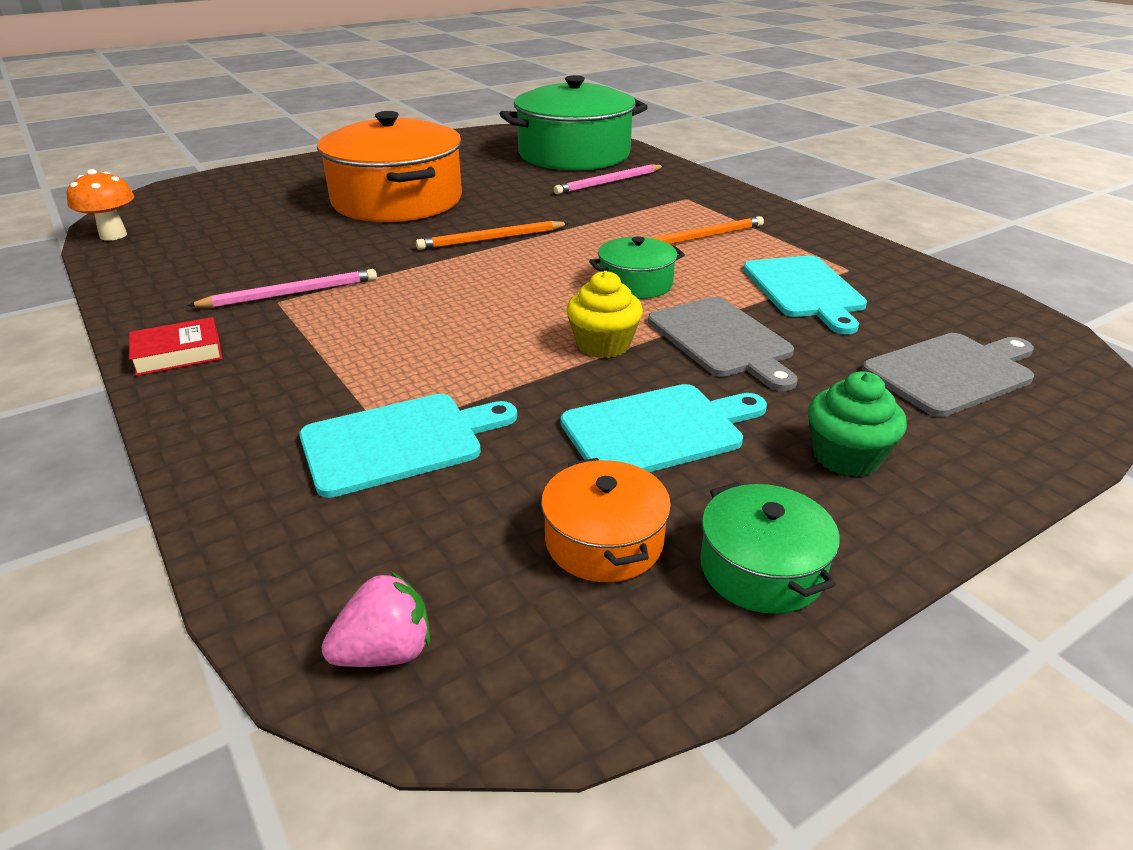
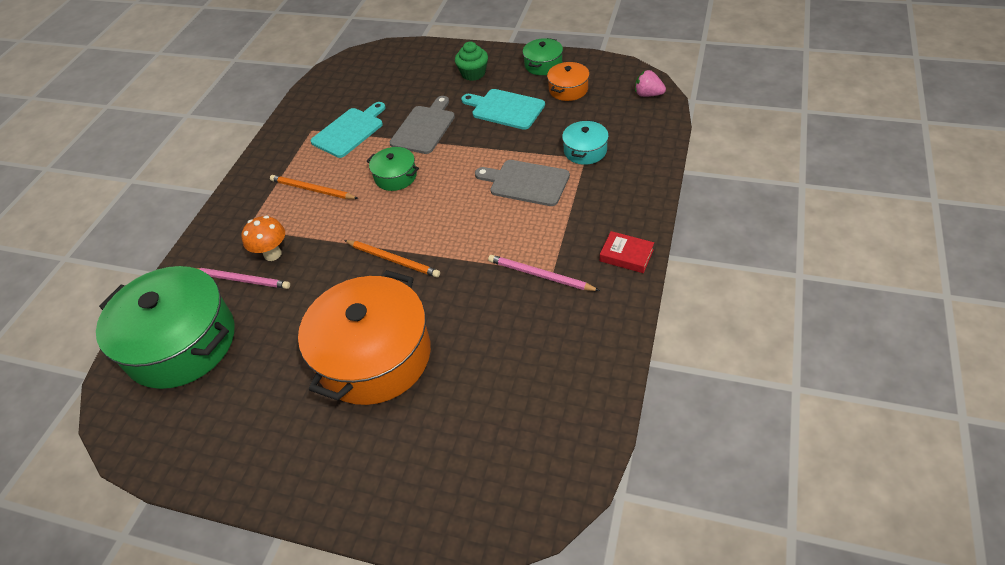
camera: 125 degrees left, 15 degrees up
orange mushroom [67,169,134,241] -> orange mushroom moved to [242,216,285,261]
turquoise cutting board [299,394,517,498] -> turquoise pot [562,120,609,165]
yellow cupcake [566,271,643,358] -> none
grey cutting board [862,333,1034,417] -> grey cutting board moved to [475,160,570,206]

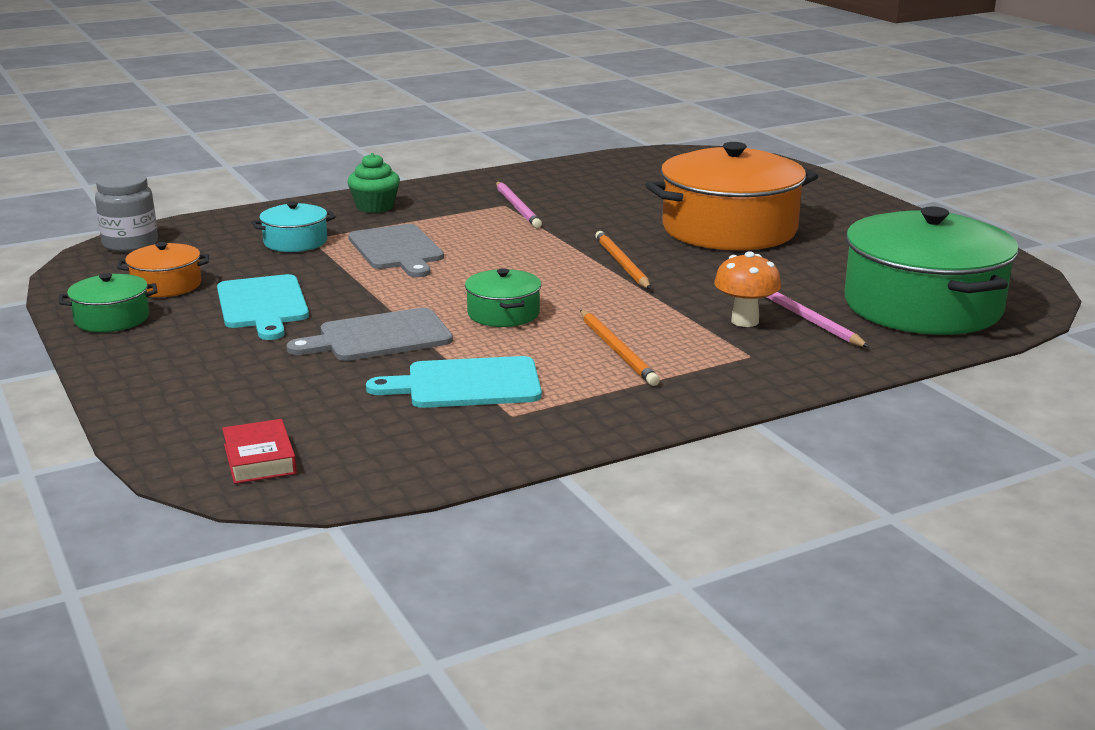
camera: 140 degrees left, 25 degrees down
green cupcake [455,42,488,81] -> green cupcake moved to [348,153,400,213]
red book [600,231,654,273] -> red book moved to [222,419,297,484]
pink strawberry [635,70,666,97] -> grey jar [95,172,158,252]

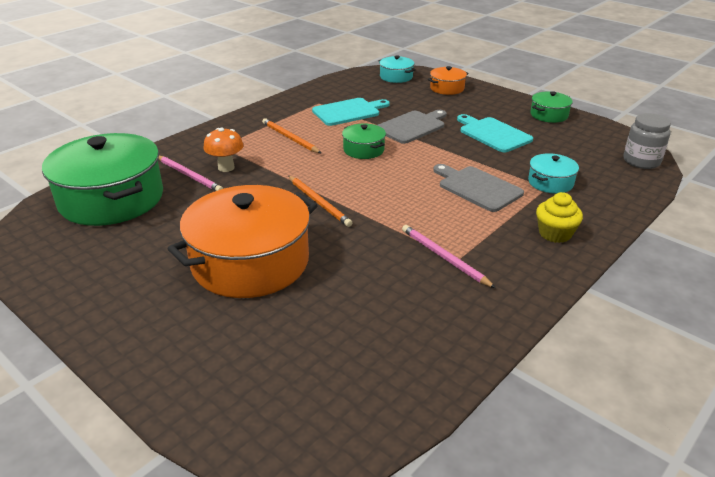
camera: 160 degrees right, 10 degrees up
orange pot [117,242,209,297] -> orange pot moved to [428,66,469,95]
red book [222,419,297,484] -> turquoise pot [379,55,416,83]
green cupcake [348,153,400,213] -> yellow cupcake [536,192,583,243]

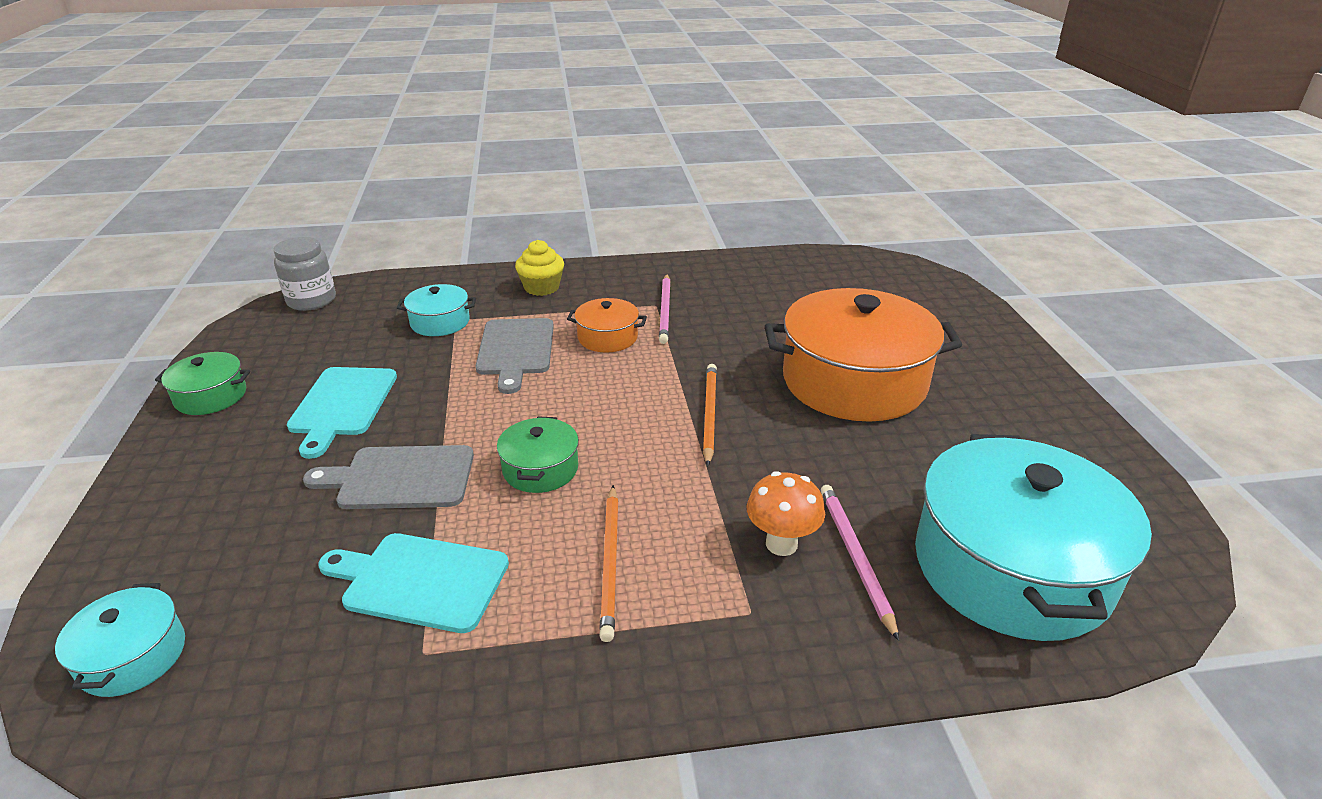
camera: 140 degrees left, 0 degrees up
green pot [42,133,163,226] -> turquoise pot [915,434,1152,641]
orange pot [428,66,469,95] -> orange pot moved to [567,298,647,352]

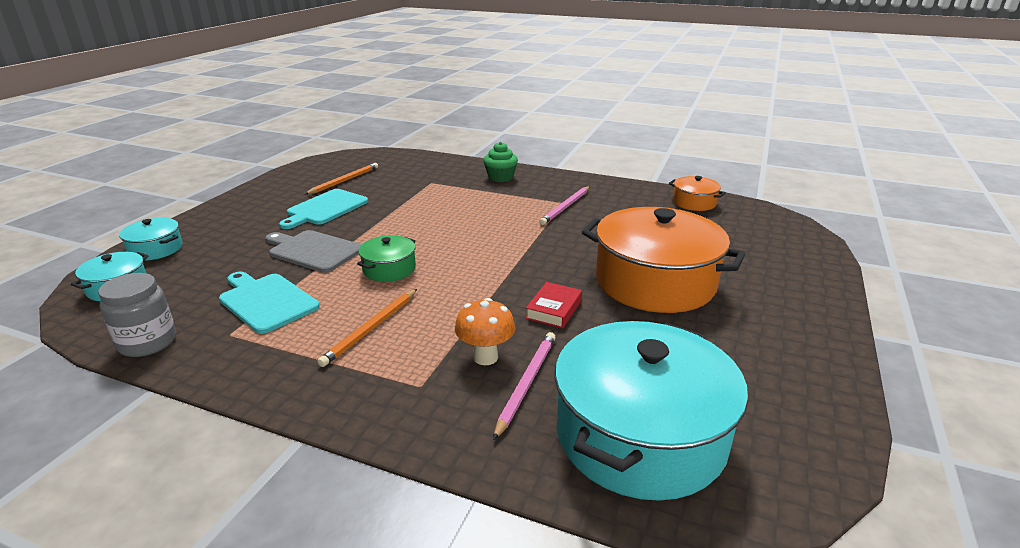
camera: 30 degrees right, 5 degrees down
green pot [155,352,250,415] -> none
grey jar [274,237,336,311] -> grey jar moved to [98,273,176,357]
turquoise pot [397,284,476,336] -> turquoise pot moved to [119,218,182,261]
grey cutting board [475,318,554,394] -> none
yellow cupcake [515,240,564,296] -> green cupcake [483,142,518,182]
orange pot [567,298,647,352] -> orange pot moved to [669,176,726,211]
orange pencil [703,364,717,466] -> orange pencil moved to [305,163,378,194]
none -> red book [525,282,582,328]

